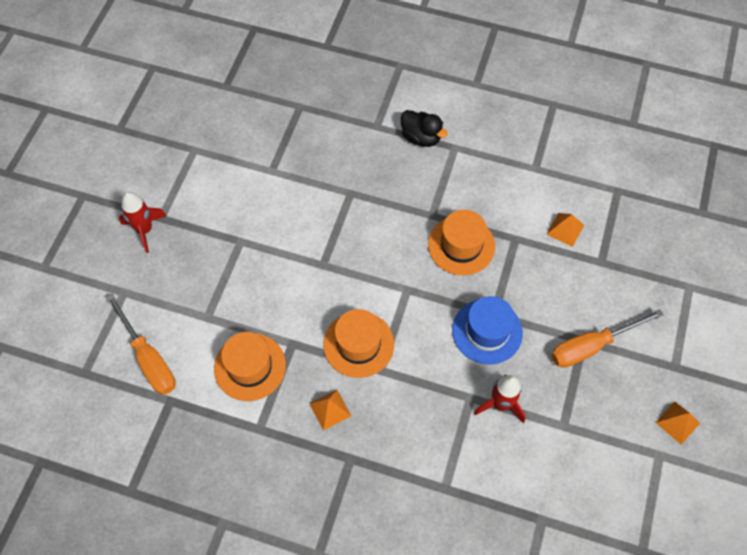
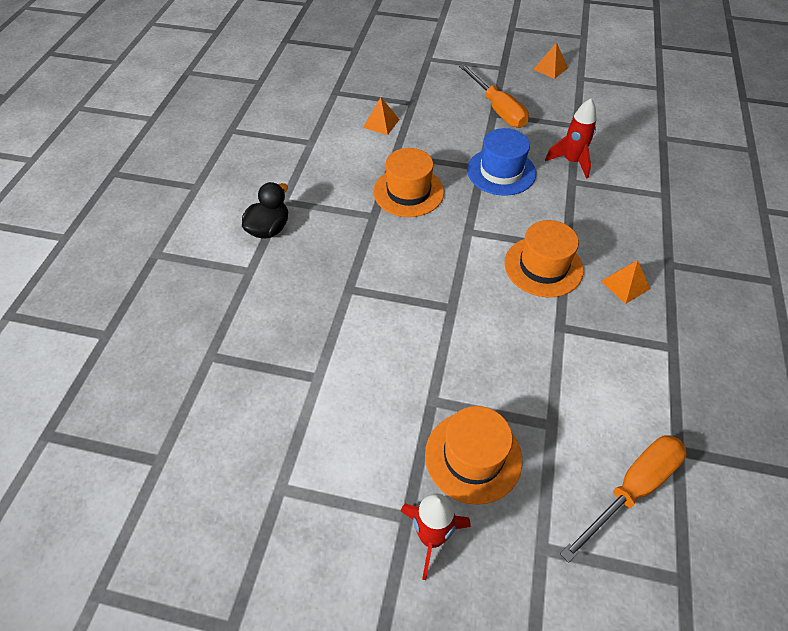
camera: 95 degrees left, 10 degrees down
orange hat [214,332,286,401] -> orange hat moved to [425,406,522,505]

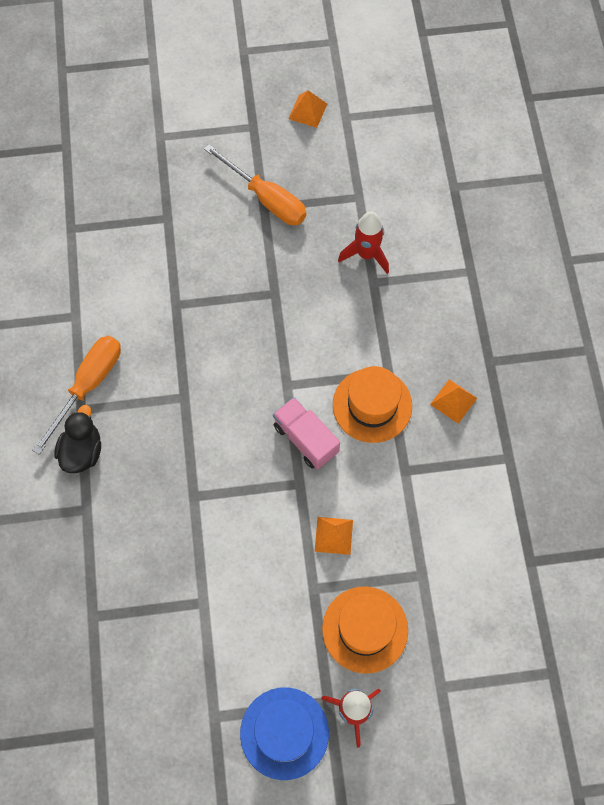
camera: 20 degrees left, 15 degrees up
orange pyramid [363,97,400,135] -> orange pyramid moved to [315,517,353,555]
orange hat [373,148,444,217] -> none
blue hat [467,128,536,196] -> blue hat moved to [240,687,329,780]
orange screwdriver [560,435,687,563] -> orange screwdriver moved to [32,336,121,455]
none -> pink truck [273,397,340,469]

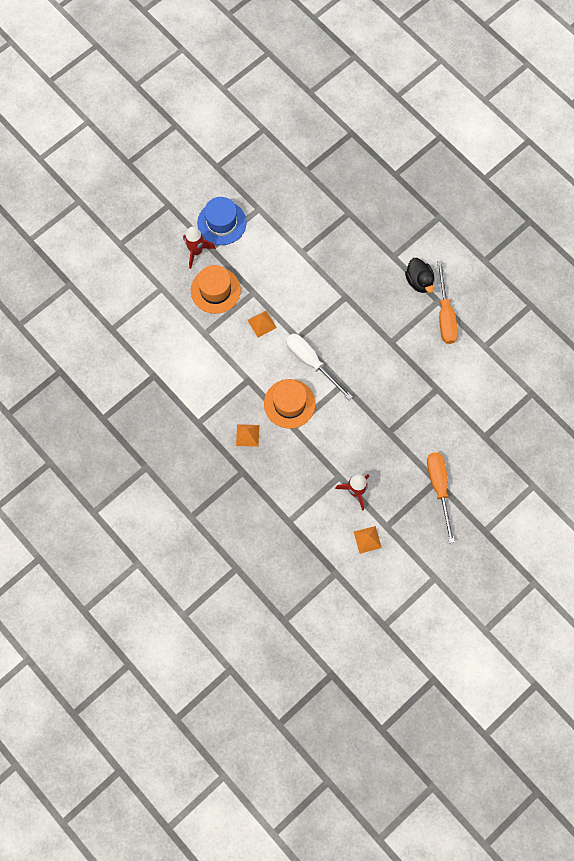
camera: 145 degrees right, 5 degrees up
orange screwdriver [204,144,306,225] -> orange screwdriver turned 75 degrees clockwise [427,452,455,543]
pink truck [273,397,340,469] -> white screwdriver [286,334,353,400]
orange pyramid [288,90,327,128] -> orange pyramid moved to [354,526,382,554]

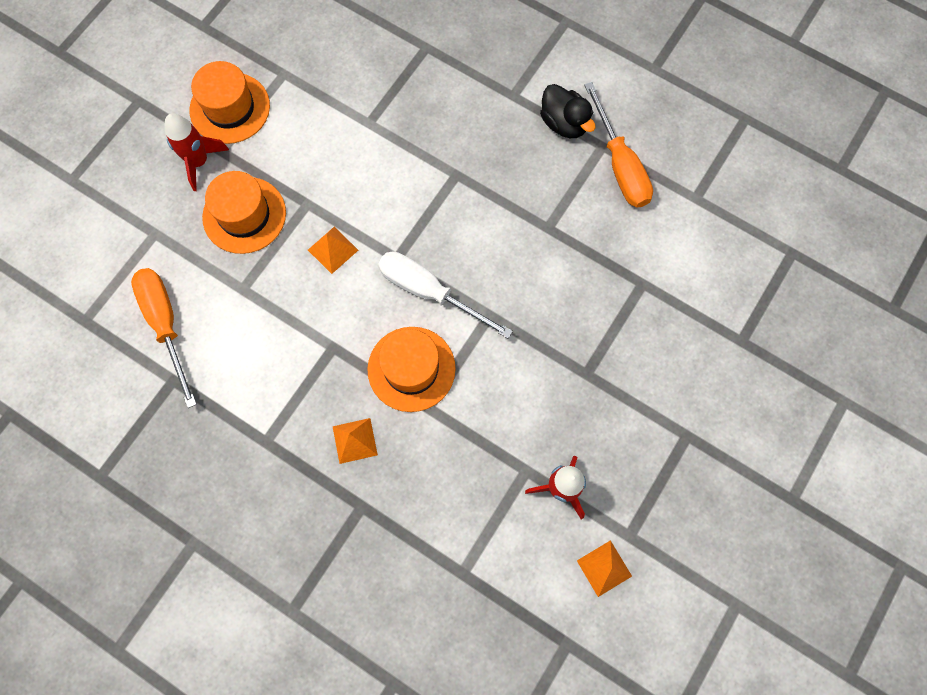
camera: 15 degrees left, 0 degrees up
blue hat [197,197,246,245] -> orange hat [190,61,270,144]
orange screwdriver [427,452,455,543] -> orange screwdriver moved to [131,268,197,408]

